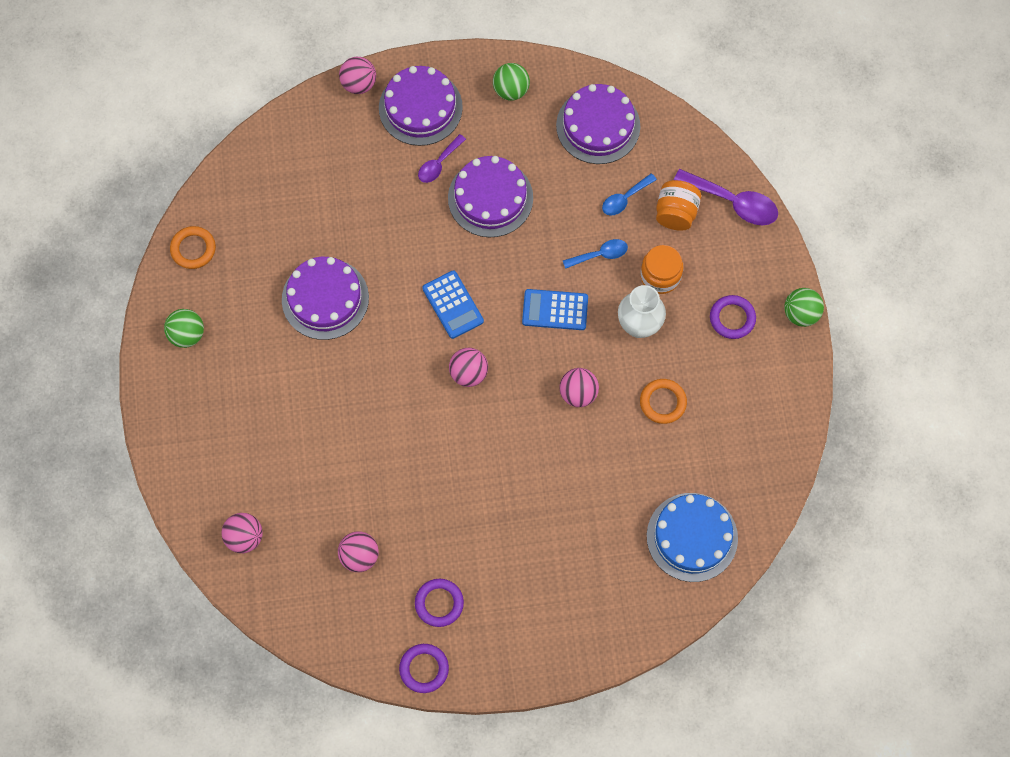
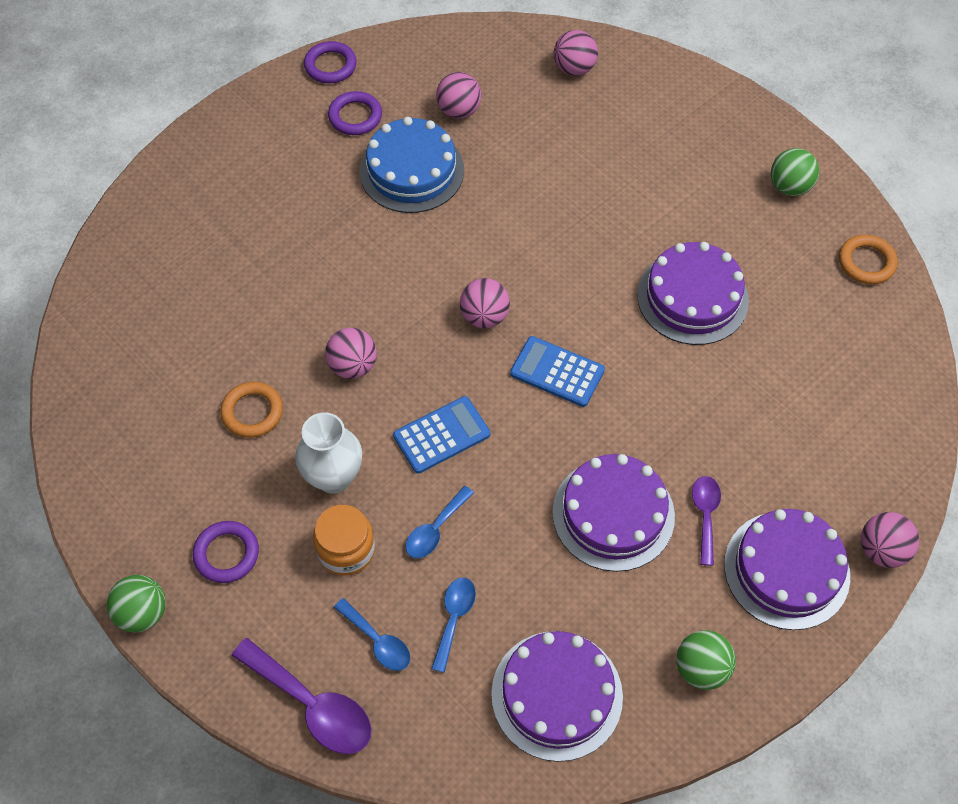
camera: 145 degrees right, 10 degrees down
blue cake [647,493,738,582] -> blue cake moved to [360,117,464,213]
orange jar [656,180,701,231] -> blue spoon [334,598,410,671]
purple spoon [674,169,778,226] -> purple spoon turned 135 degrees counterclockwise [232,638,372,754]

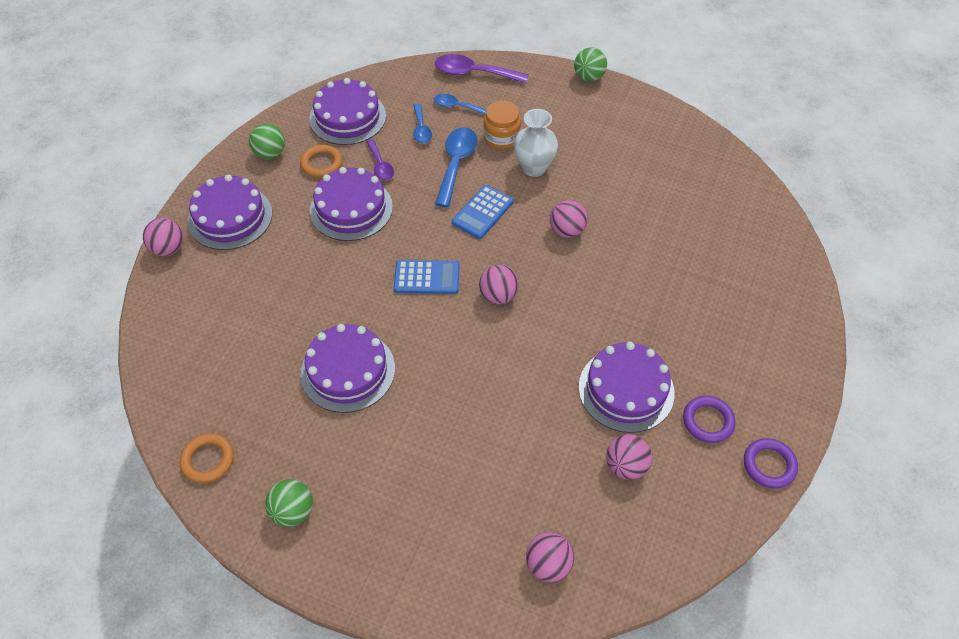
camera: 155 degrees right, 5 degrees down
purple ring [193,521,259,583] -> none
orange ring [220,382,283,438] -> orange ring moved to [300,145,343,178]
blue cake [360,117,464,213] -> purple cake [579,342,675,433]
blue spoon [405,486,474,558] -> blue spoon [435,127,478,207], size x1.67
purple spoon [692,476,721,566] -> purple spoon moved to [366,139,394,180]

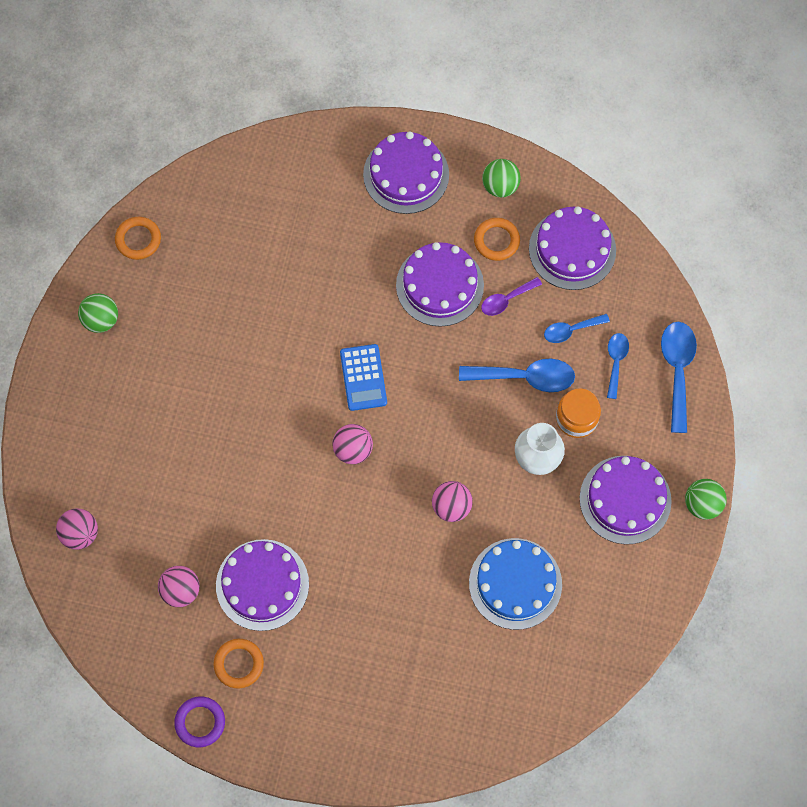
camera: 80 degrees right, 15 degrees up
pink ball [143,218,183,256] -> none
purple cake [301,324,395,413] -> purple cake moved to [580,456,672,544]
purple spoon [435,54,529,83] -> blue spoon [661,322,697,433]
blue calculator [452,185,514,239] -> none
purple ring [683,396,736,443] -> orange ring [213,639,264,688]
none -> blue cake [469,538,562,630]

